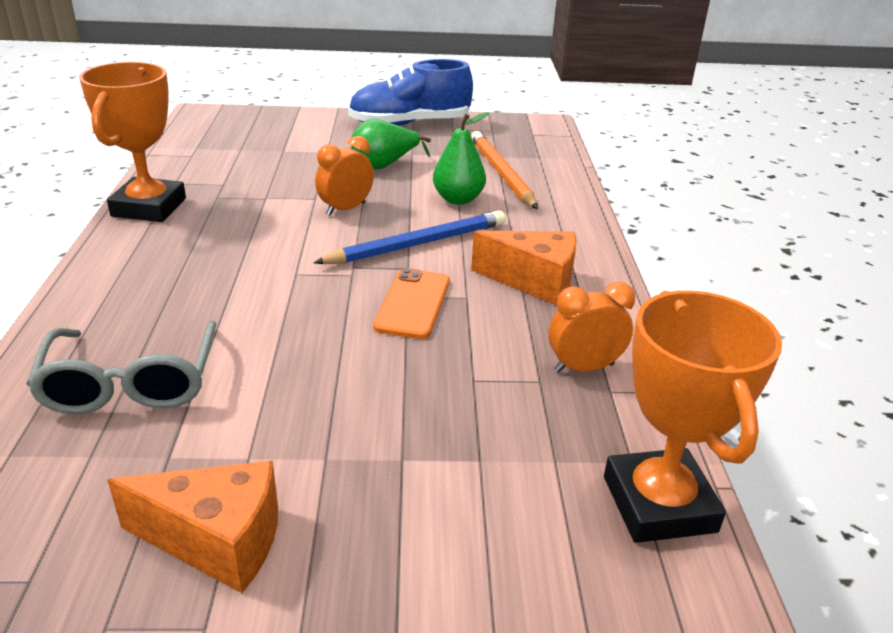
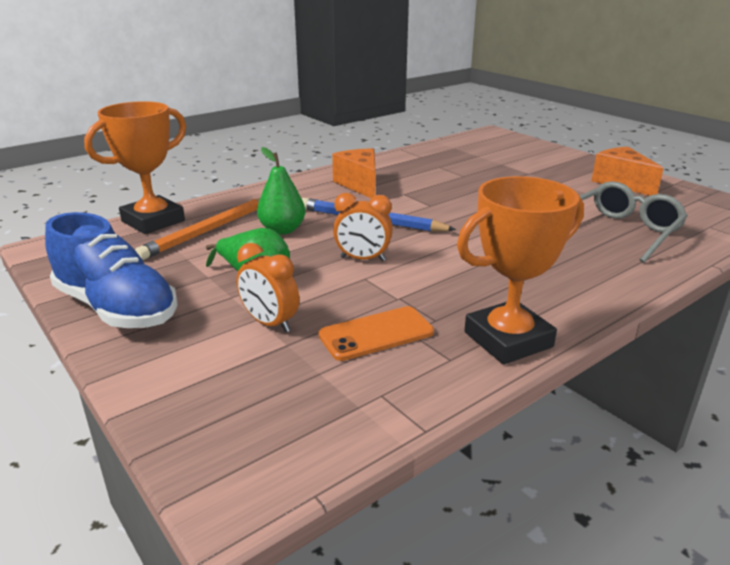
camera: 125 degrees left, 5 degrees down
orange phone [373,268,450,339] -> orange phone moved to [319,306,434,361]
orange clock [549,282,635,373] -> orange clock moved to [236,243,299,332]
orange trophy [604,291,782,543] -> orange trophy moved to [84,101,186,234]

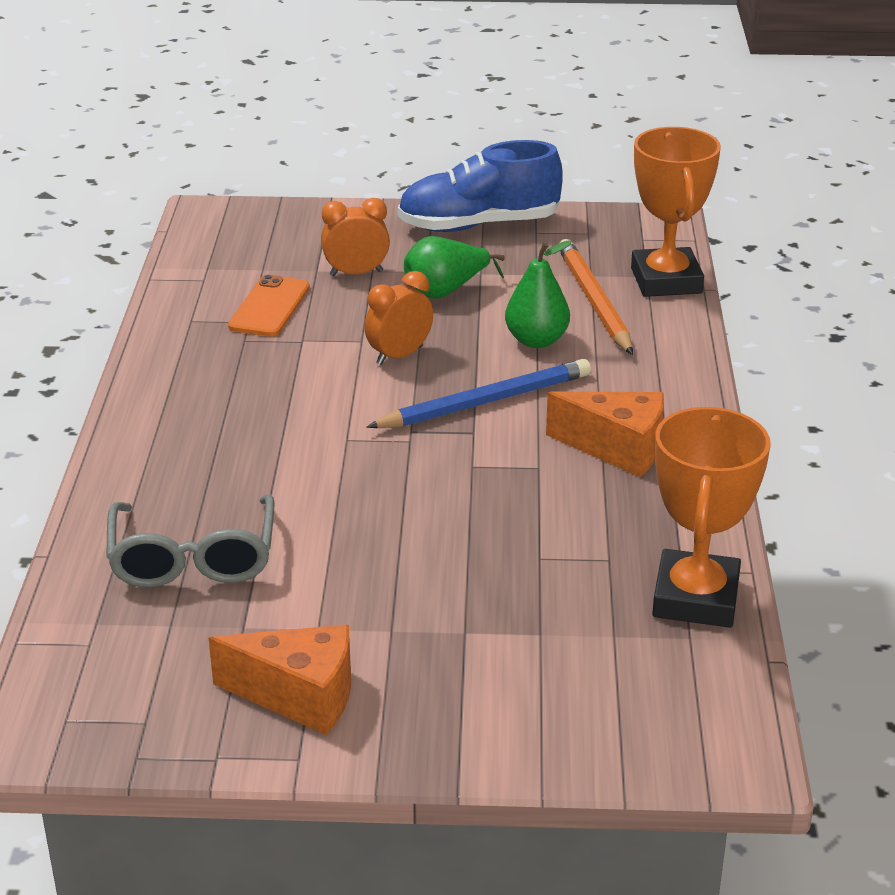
camera: 130 degrees right, 5 degrees up
orange trophy [457,176,584,365] -> orange trophy moved to [652,407,771,628]

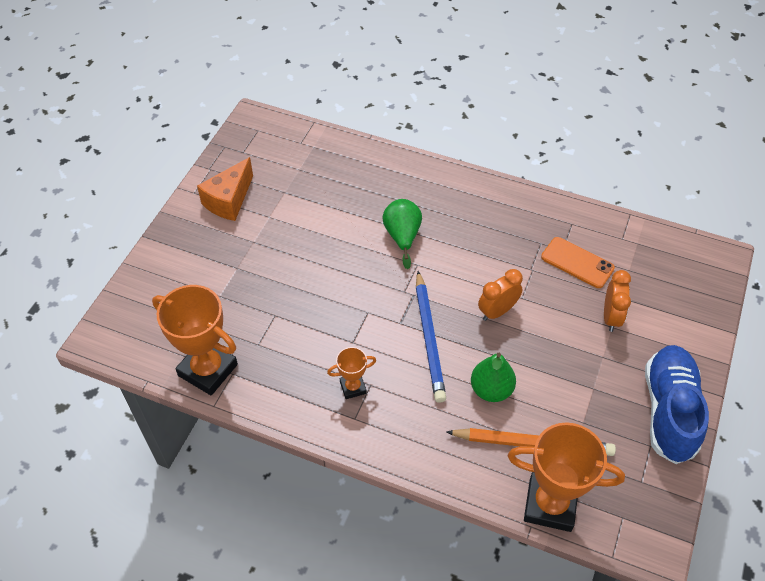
camera: 110 degrees right, 20 degrees up
grey glasses [106,495,274,587] -> none
orange clock [365,271,433,365] -> orange clock turned 105 degrees counterclockwise [478,269,523,321]
green pear [404,236,505,299] -> green pear moved to [382,199,422,269]
orange cheese [546,391,664,477] -> orange trophy [327,347,376,399]

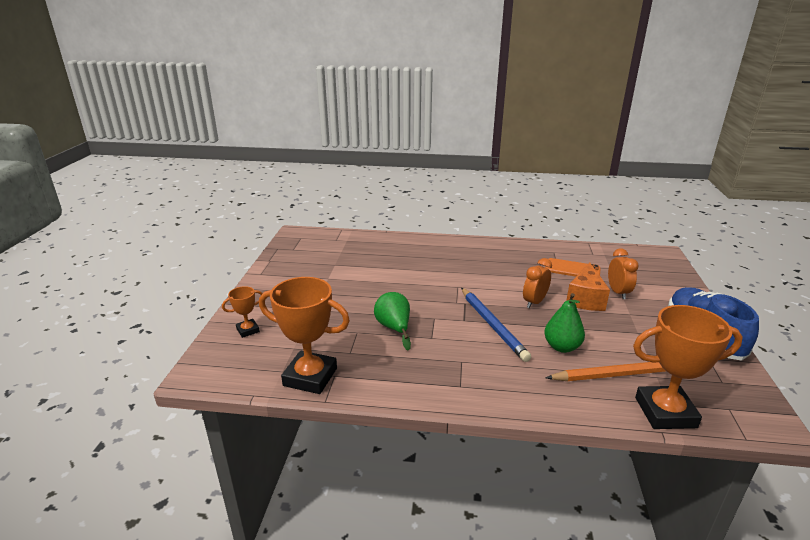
camera: 15 degrees left, 25 degrees down
orange cheese [197,157,253,221] -> orange cheese moved to [566,262,610,311]
orange trophy [327,347,376,399] -> orange trophy moved to [222,286,263,338]
green pear [382,199,422,269] -> green pear moved to [374,292,411,351]

